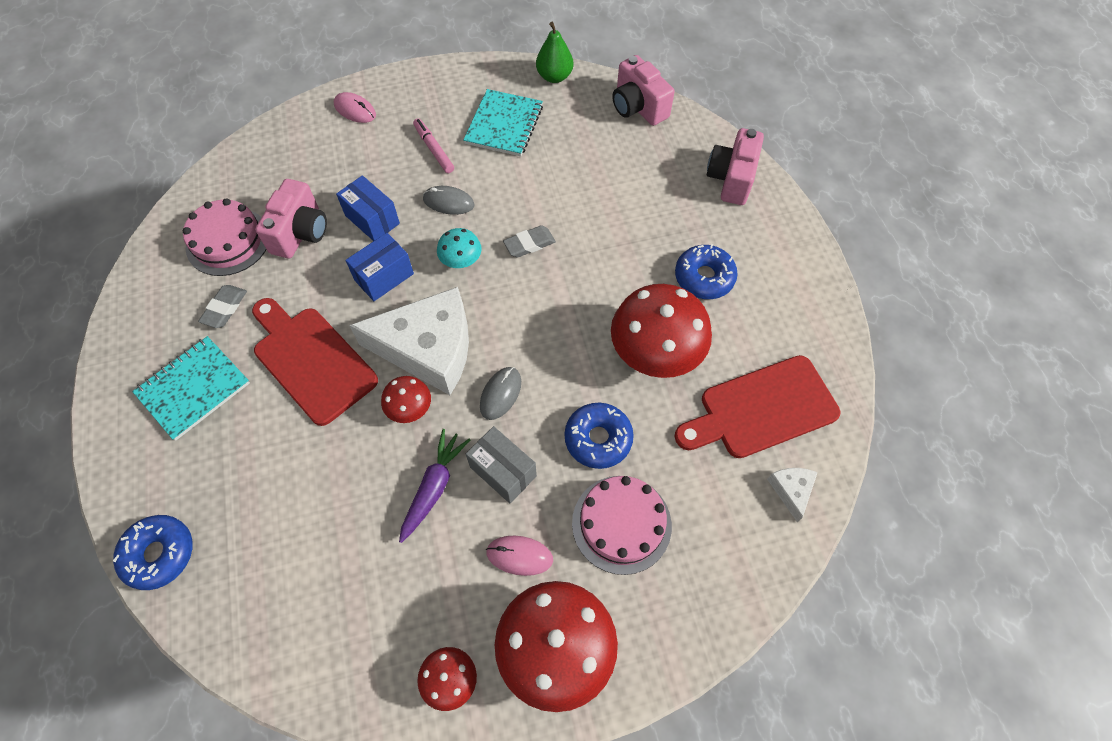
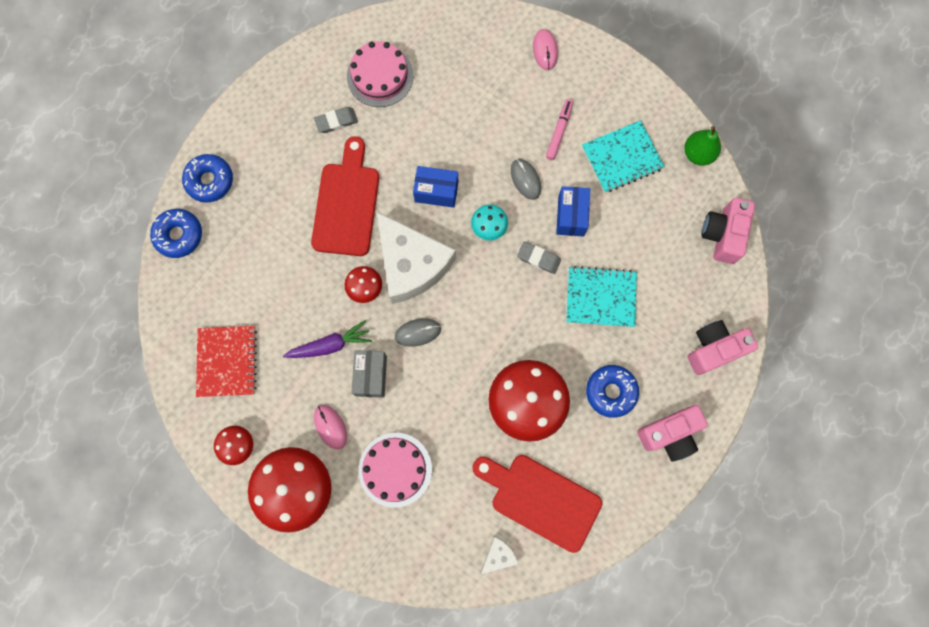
camera: 50 degrees right, 15 degrees up
turquoise notebook [132,336,250,441] -> turquoise notebook moved to [566,266,637,327]
pink camera [255,179,327,258] -> pink camera moved to [637,405,708,462]
blue box [336,175,400,241] -> blue box moved to [556,186,590,237]
blue donut [564,403,634,469] -> blue donut moved to [182,154,233,203]
none -> red notebook [196,326,257,397]

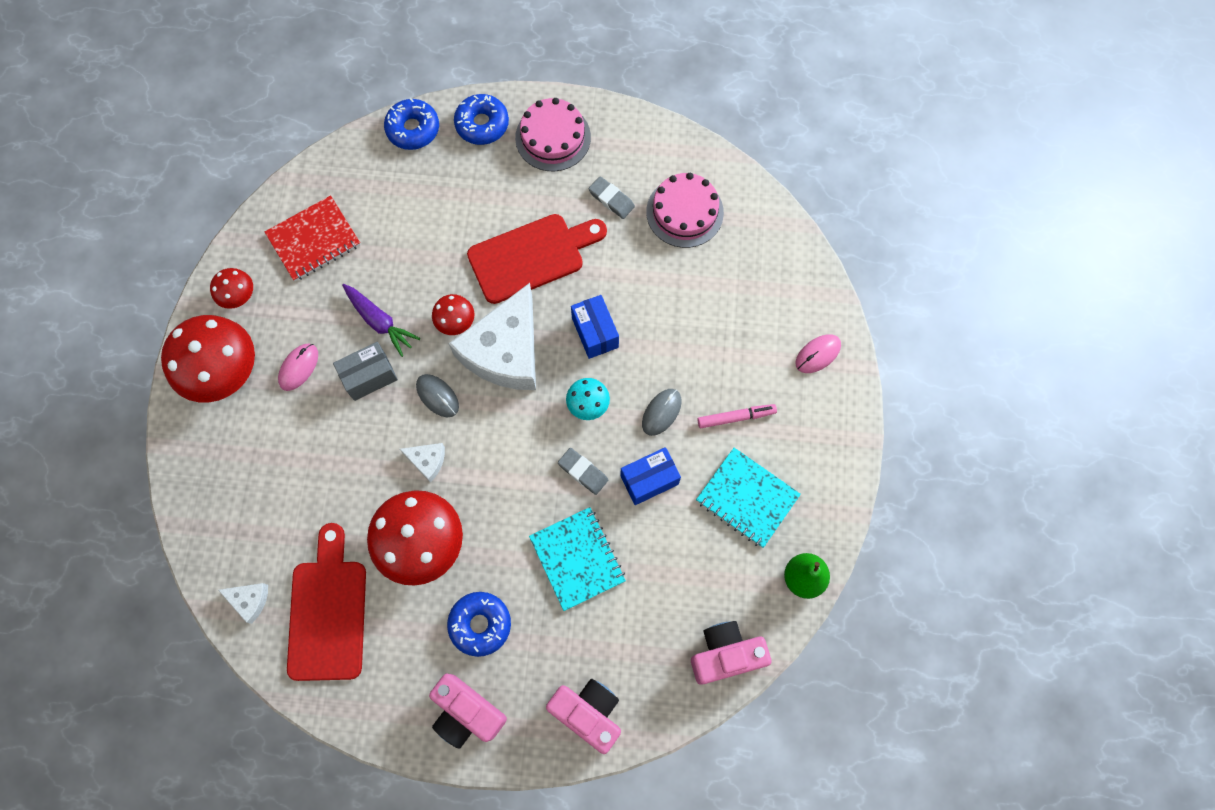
camera: 60 degrees right, 5 degrees down
pink cake [358,433,432,508] -> pink cake moved to [515,98,591,171]
grey eraser [517,242,561,274] -> grey eraser turned 45 degrees counterclockwise [558,448,608,495]
none -> white cheese [400,443,445,483]

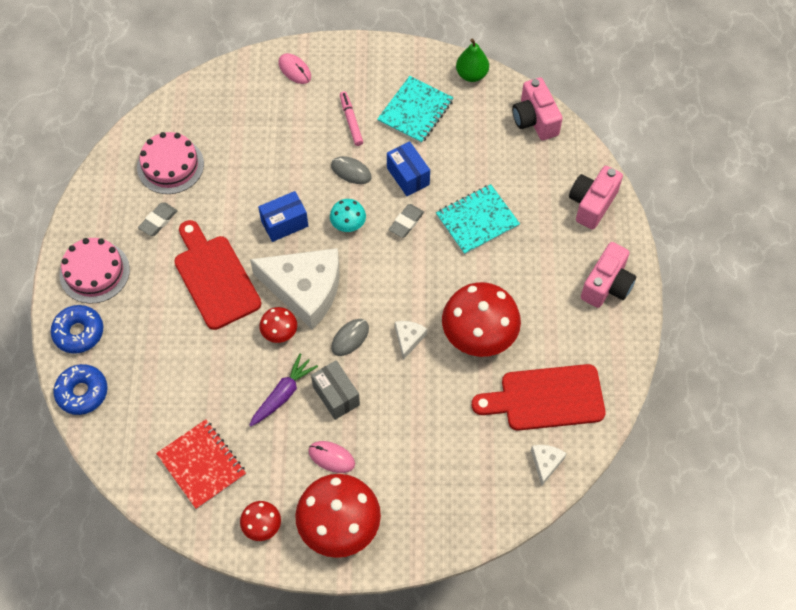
camera: 95 degrees left, 10 degrees down
blue donut [447,592,511,657] -> none

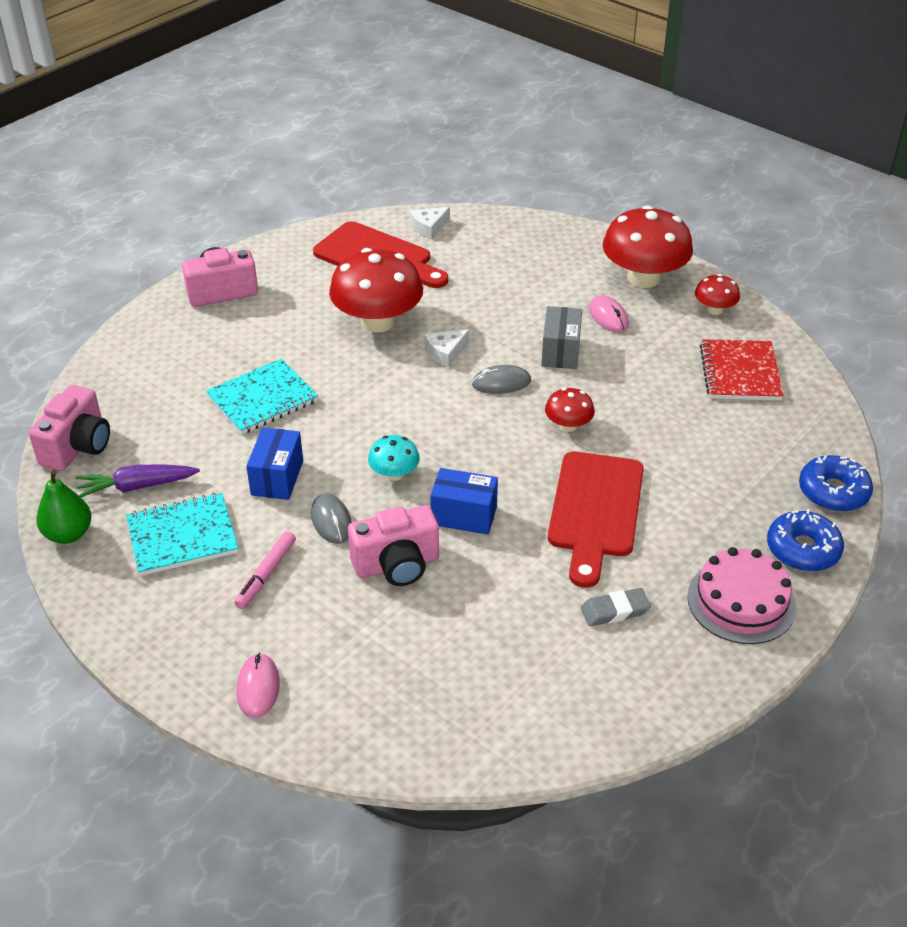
camera: 140 degrees left, 20 degrees down
pink cake [137,132,204,194] -> none
purple carrot [249,353,318,427] -> purple carrot moved to [76,465,200,497]
white cheese [250,248,340,329] -> none
grey eraser [389,204,424,238] -> none
turquoise notebook [436,184,520,255] -> turquoise notebook turned 45 degrees counterclockwise [206,359,318,434]
pink camera [569,166,623,230] -> pink camera moved to [348,505,439,586]

